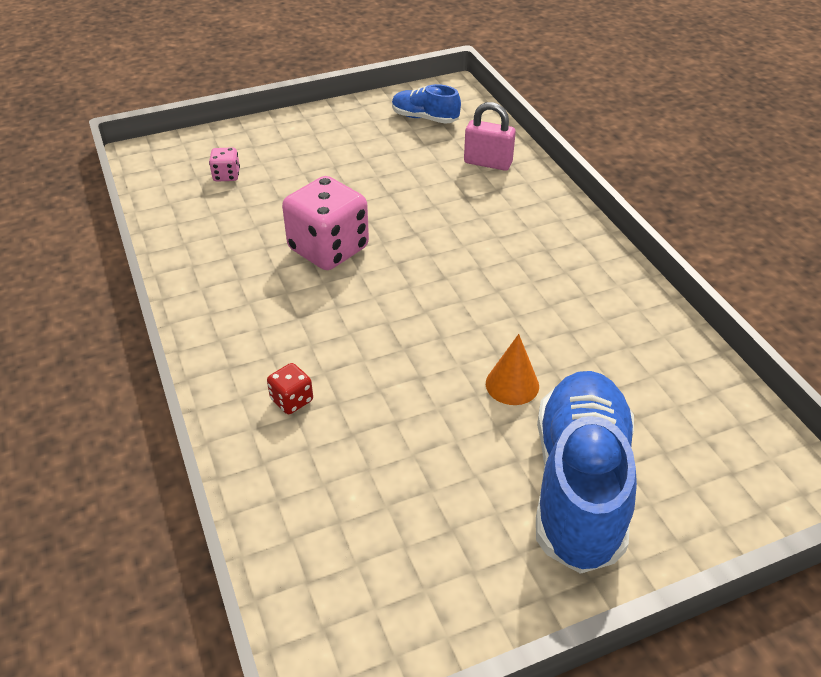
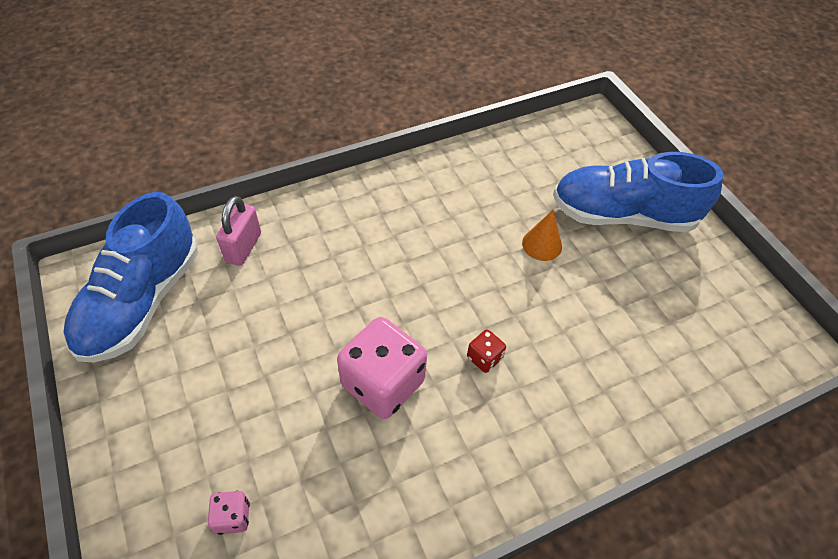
camera: 95 degrees left, 10 degrees up
red dice [267,363,313,414] -> red dice moved to [467,329,506,373]
blue shoe [392,84,461,124] -> blue shoe [64,192,198,363], size x2.01

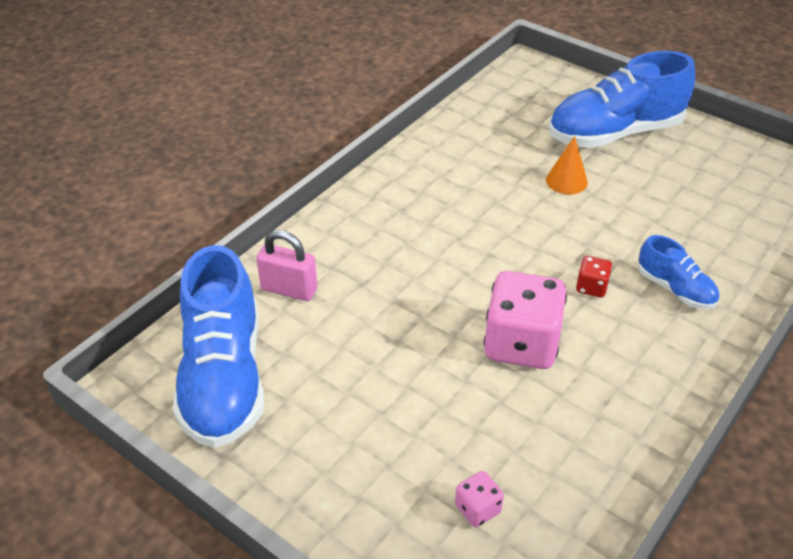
camera: 25 degrees left, 10 degrees down
pink padlock [216,196,261,266] -> pink padlock turned 60 degrees counterclockwise [256,230,317,301]
none -> blue shoe [638,235,719,309]

